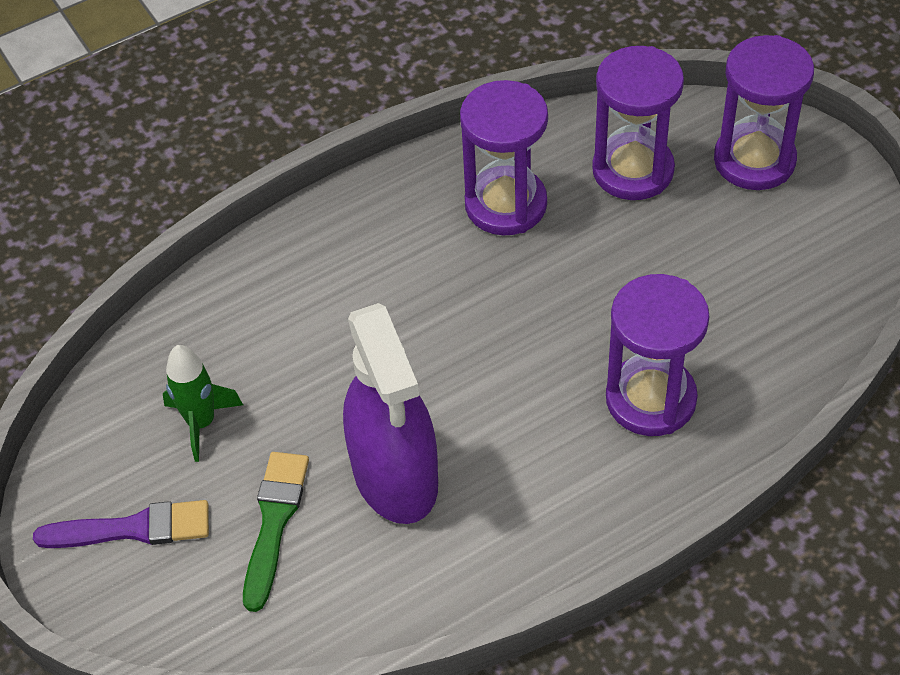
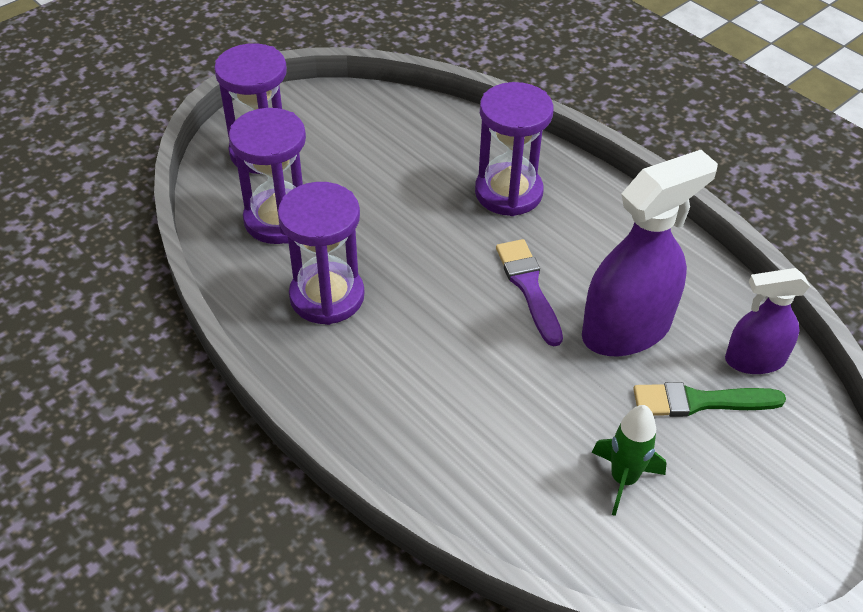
camera: 105 degrees left, 5 degrees down
purple brush [33,500,209,548] -> purple brush moved to [496,239,563,346]
none -> purple spray bottle [725,268,810,374]

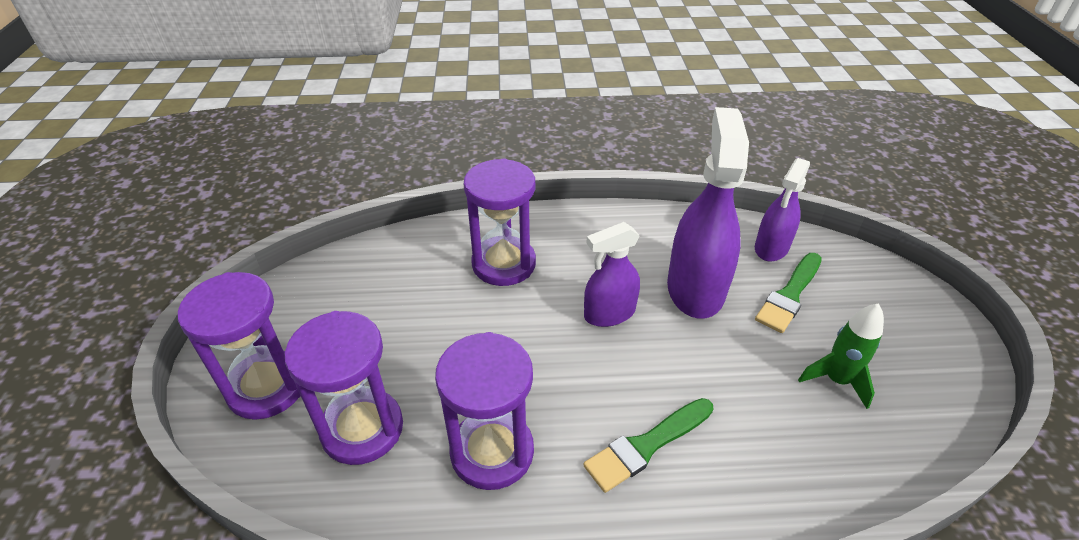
camera: 50 degrees left, 5 degrees down
purple brush [496,239,563,346] -> purple spray bottle [584,222,640,327]
none -> green brush [583,398,713,493]

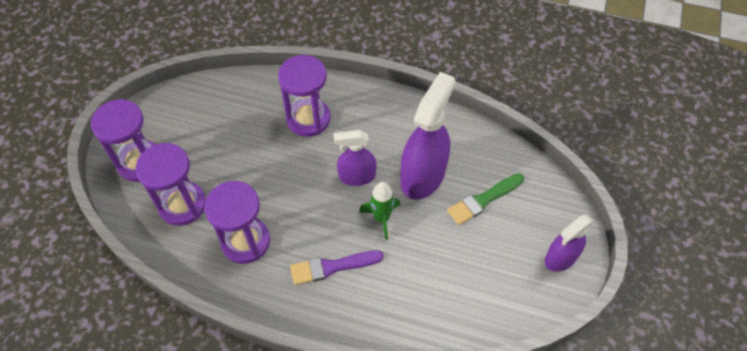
camera: 20 degrees right, 15 degrees up
green brush [583,398,713,493] -> purple brush [290,250,384,285]
purple spray bottle [755,158,810,262] -> purple spray bottle moved to [545,214,594,272]
green rocket [798,303,884,409] -> green rocket moved to [359,182,401,240]

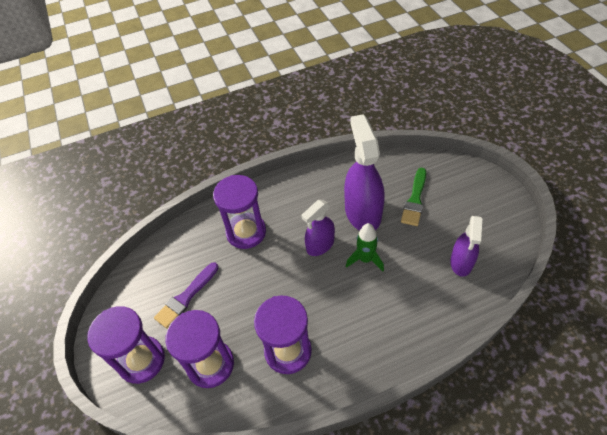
camera: 35 degrees left, 5 degrees down
purple brush [290,250,384,285] -> purple brush moved to [154,263,219,329]
purple spray bottle [545,214,594,272] -> purple spray bottle moved to [450,216,482,277]

